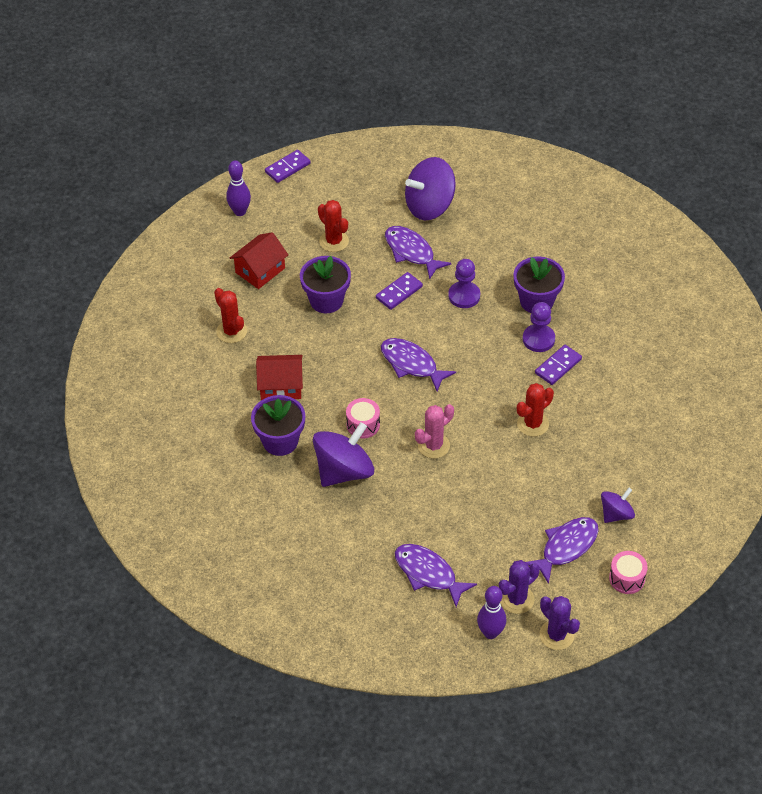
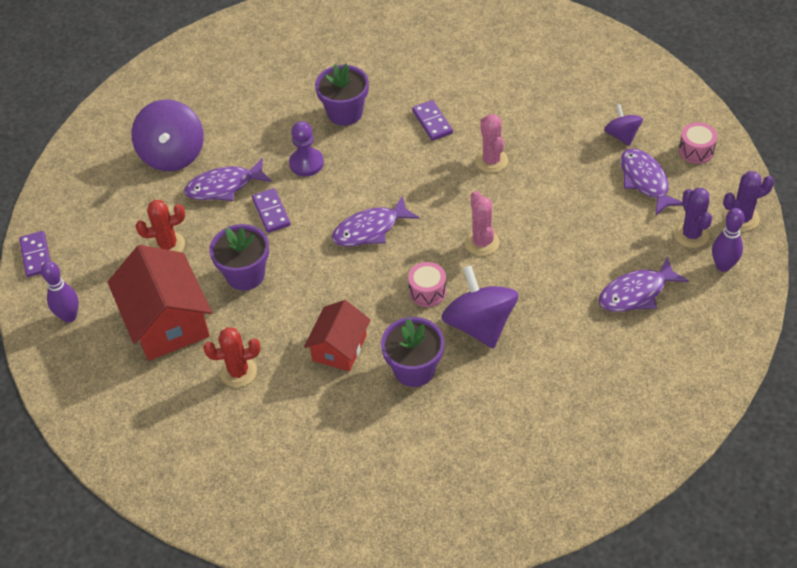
camera: 65 degrees left, 0 degrees up
red house [230,232,288,289] -> red house [107,245,212,361], size x1.64
red cactus [517,383,554,437] -> pink cactus [475,114,508,173]
purple pawn [523,302,555,352] -> none

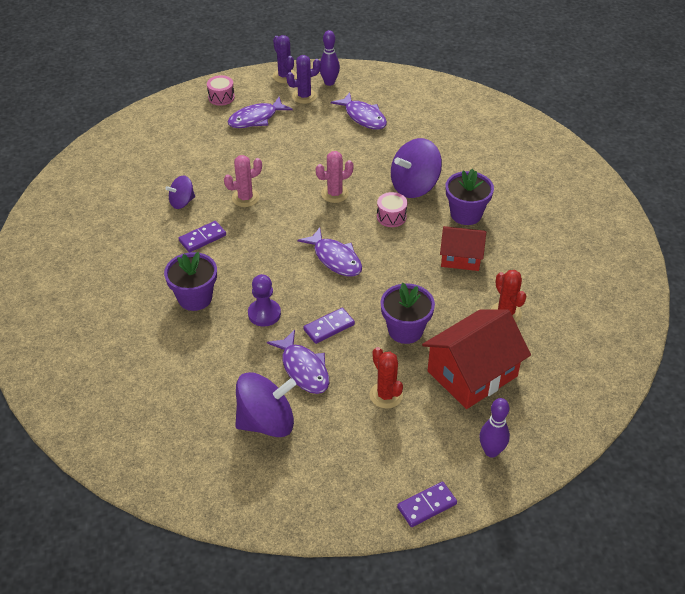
camera: 105 degrees left, 5 degrees down
purple spinning top [604,104,643,146] -> purple spinning top moved to [165,176,195,209]

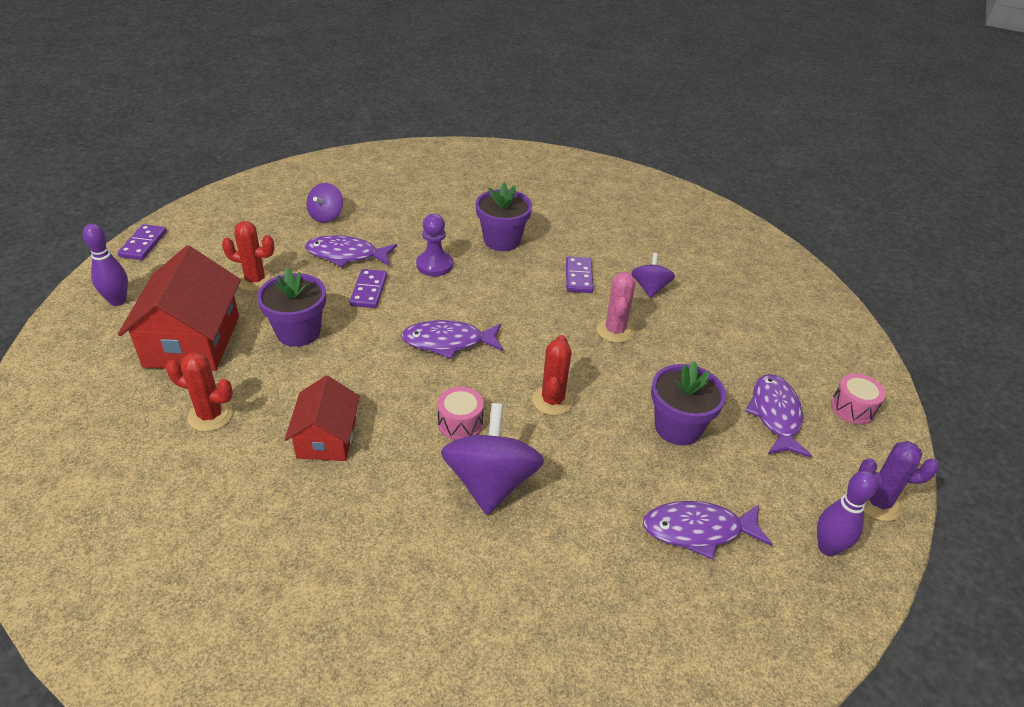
camera: 125 degrees right, 5 degrees down
purple spinning top [235,372,296,437] -> purple spinning top [306,183,343,223], size x0.56
purple cactus [286,55,321,104] -> none
pink cactus [316,151,354,203] -> red cactus [532,335,573,415]
red house [440,226,486,271] -> red house turned 45 degrees counterclockwise [285,376,360,461]
purple flower pot [446,169,494,225] -> purple flower pot moved to [651,361,726,445]

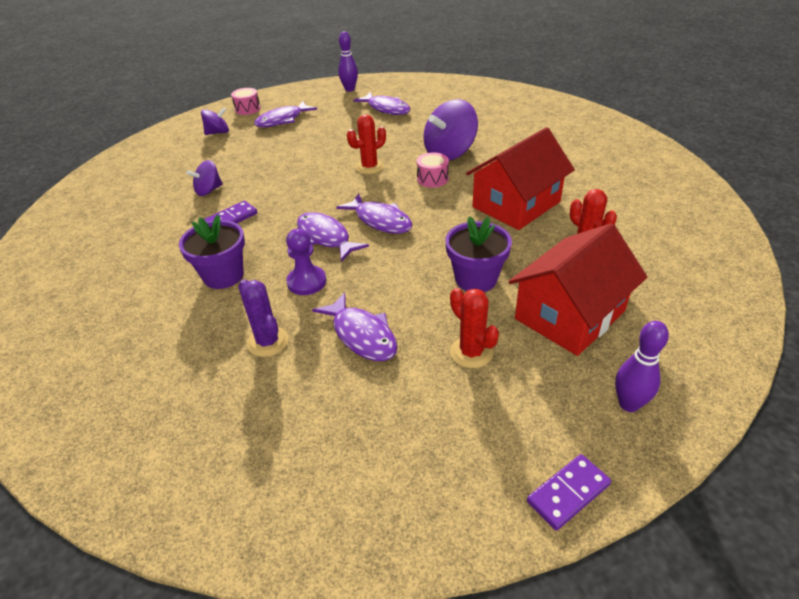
camera: 130 degrees left, 0 degrees up
red house [285,376,360,461] -> red house [466,127,575,230], size x1.64
purple spinning top [306,183,343,223] -> purple spinning top moved to [201,107,229,135]
purple domino [349,269,387,308] -> none
pink cactus [597,272,636,343] -> none
purple flower pot [651,361,726,445] -> none
purple cactus [858,441,940,521] -> purple cactus moved to [238,279,289,357]
none -> purple fish [297,212,369,262]

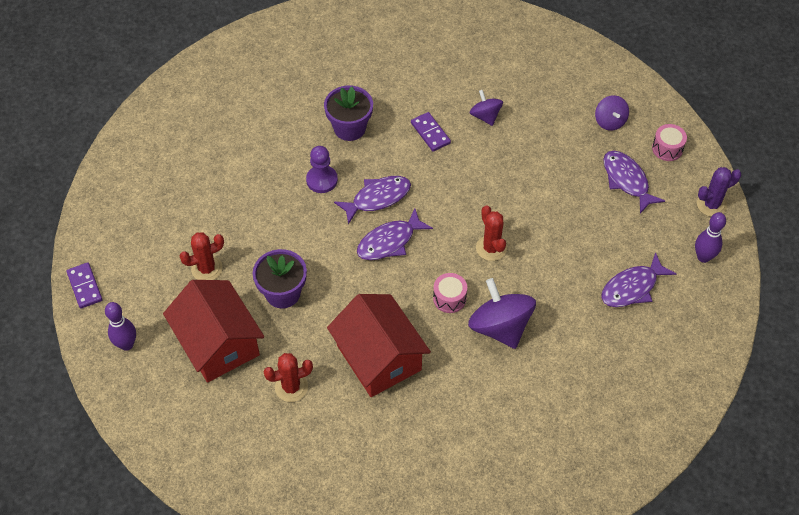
camera: 100 degrees right, 15 degrees up
purple cactus [238,279,289,357] -> purple cactus moved to [697,167,741,217]
purple fish [312,292,398,361] -> none

